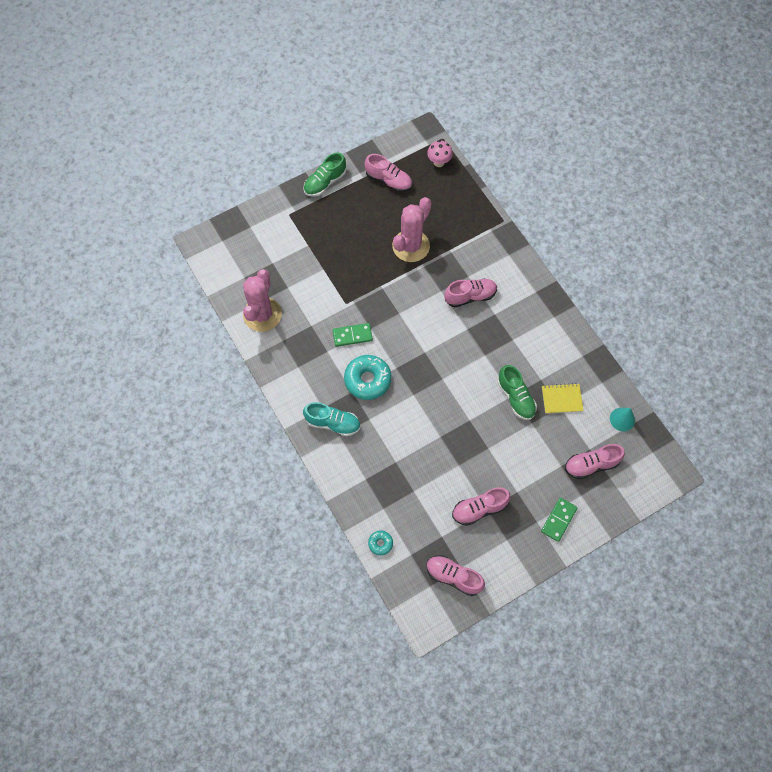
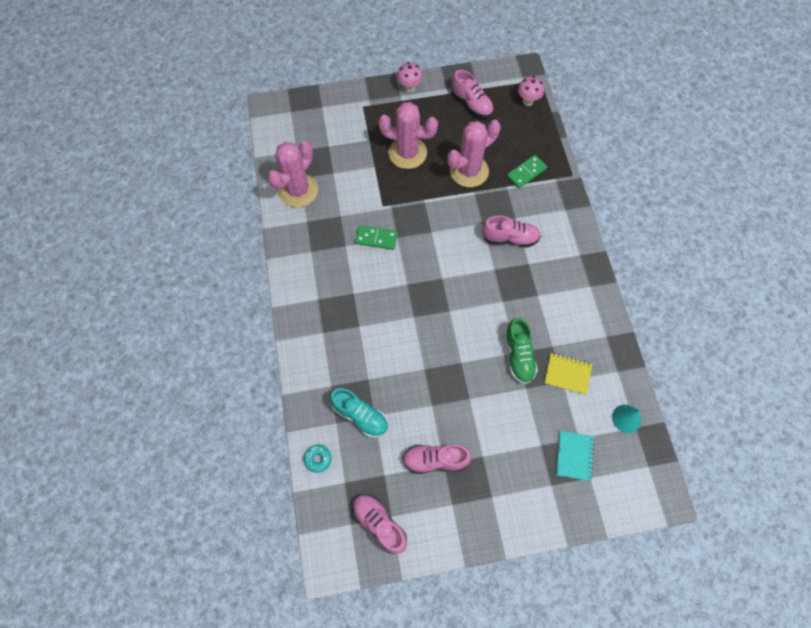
camera: 20 degrees right, 0 degrees up
turquoise shoe [303,402,360,437] -> turquoise shoe moved to [330,388,388,438]
green shoe [304,152,346,197] -> pink mushroom [397,62,423,92]
turquoise donut [344,355,391,400] -> none
green domino [541,497,578,542] -> green domino moved to [507,155,547,188]
pink shoe [565,444,625,479] -> turquoise notebook [556,431,595,481]
none -> pink cactus [378,102,438,169]

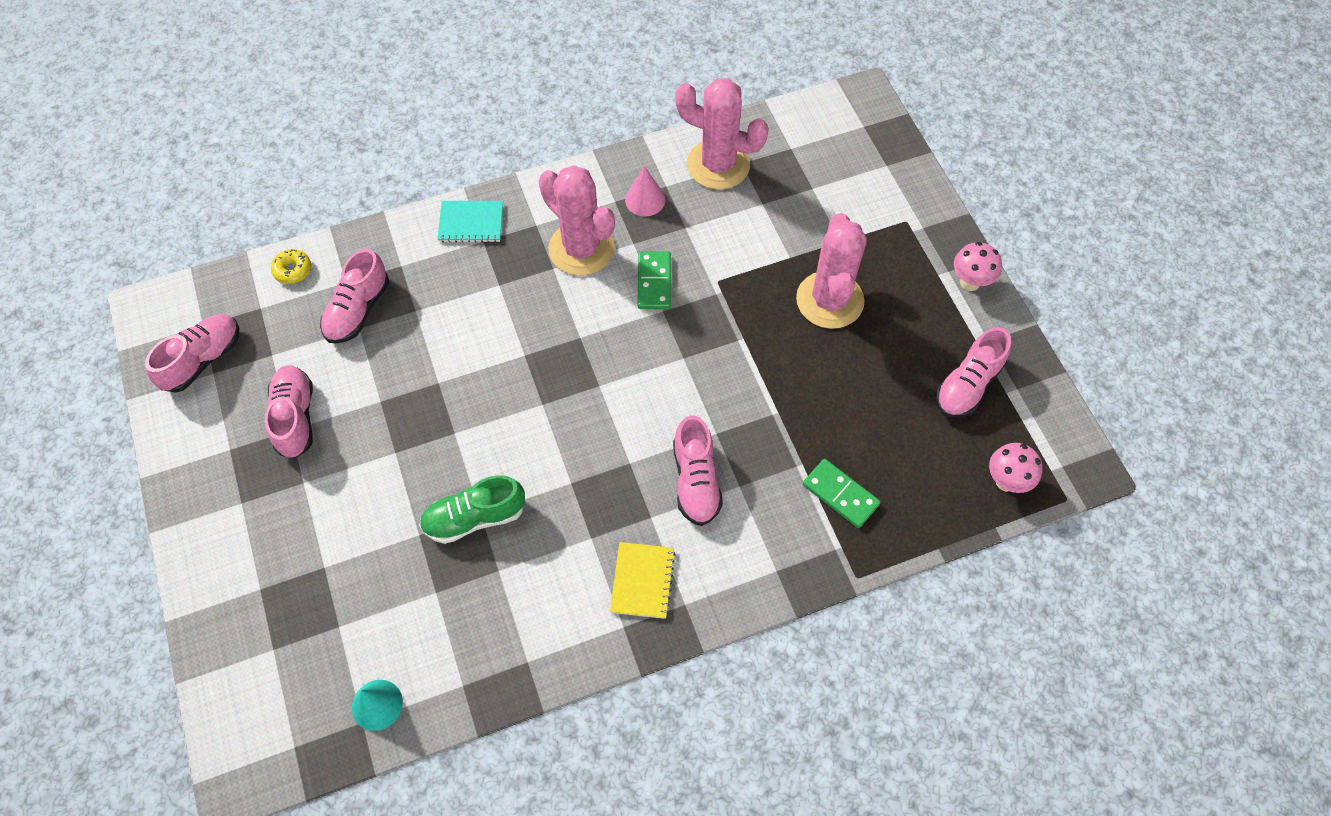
camera: 80 degrees right, 5 degrees down
turquoise donut [304,444,332,473] -> yellow donut [271,249,311,284]
turquoise shoe [330,388,388,438] -> pink shoe [320,249,389,344]
pink cactus [447,120,501,187] -> pink cactus moved to [539,165,615,276]
yellow notebook [544,353,592,395] -> yellow notebook moved to [610,542,675,619]
turquoise notebook [556,431,595,481] -> turquoise notebook moved to [437,201,503,243]
none -> pink cone [625,166,665,216]

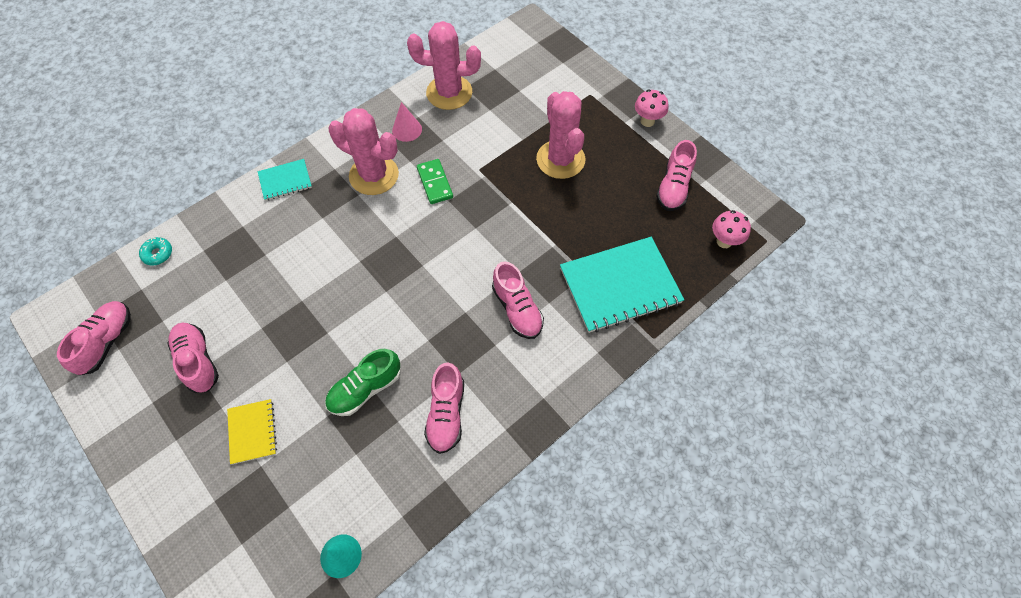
camera: 20 degrees left, 0 degrees up
yellow donut [271,249,311,284] -> turquoise donut [139,237,172,266]
pink shoe [320,249,389,344] -> pink shoe moved to [424,362,464,454]
yellow notebook [610,542,675,619] -> yellow notebook moved to [227,399,277,464]
green domino [803,459,881,528] -> turquoise notebook [560,237,684,333]

